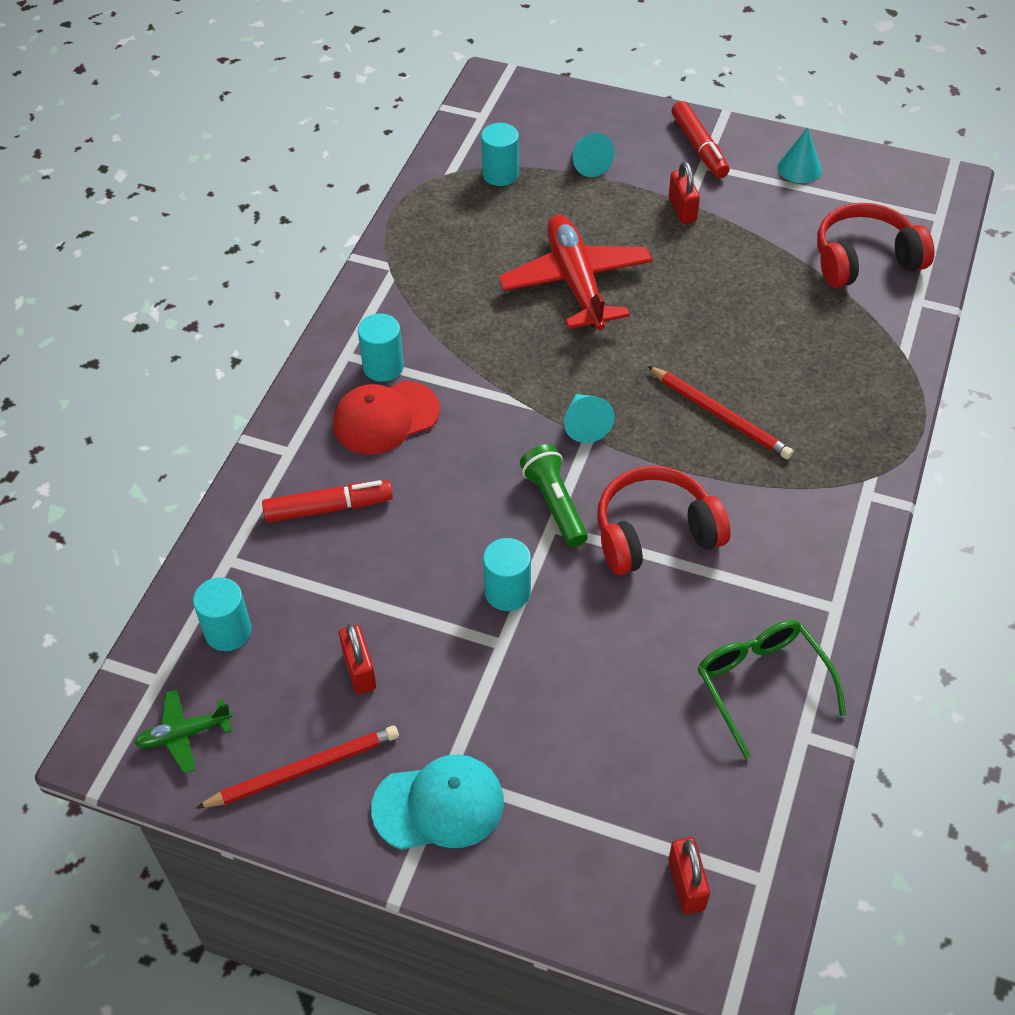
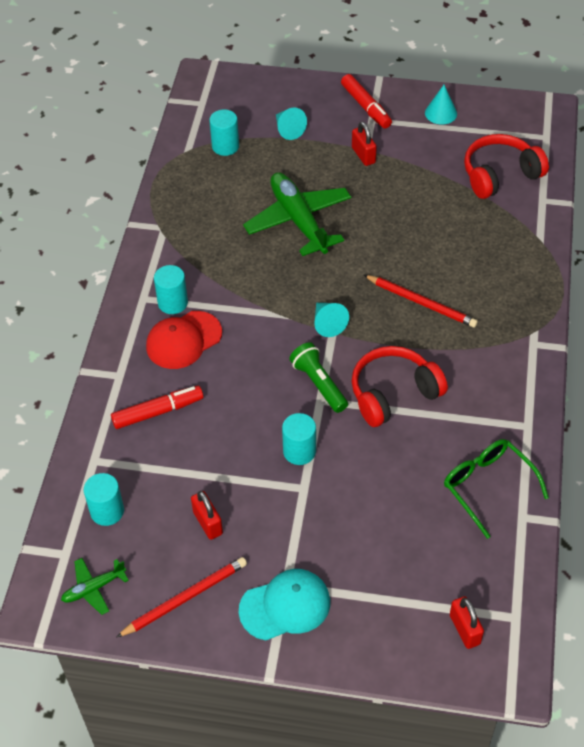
camera: 10 degrees left, 0 degrees up
red plane [499,215,653,330] -> green plane [243,172,351,256]

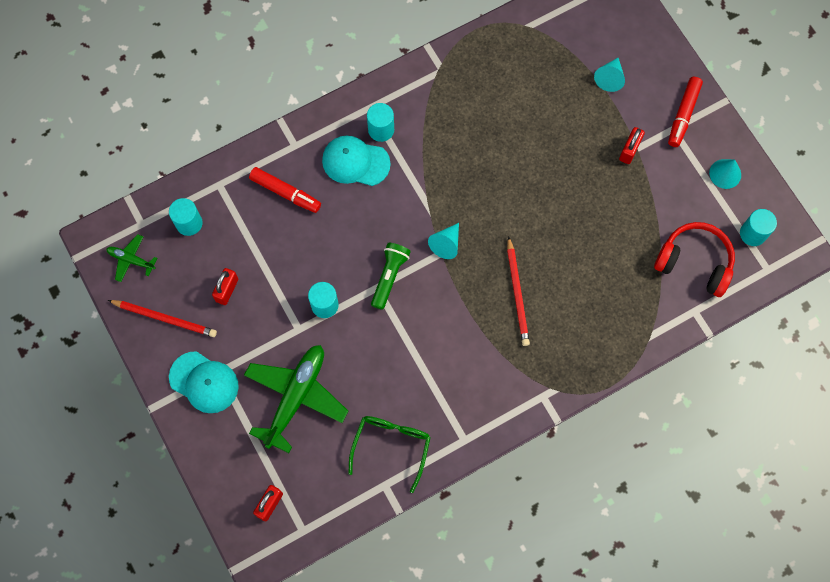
camera: 50 degrees right, 20 degrees up
red cap [146,311,222,369] -> turquoise cap [322,136,391,186]
turquoise cylinder [209,109,239,156] -> turquoise cylinder moved to [740,209,777,246]
green plane [243,172,351,256] -> green plane moved to [244,345,348,453]
red headphones [352,346,448,427] -> none

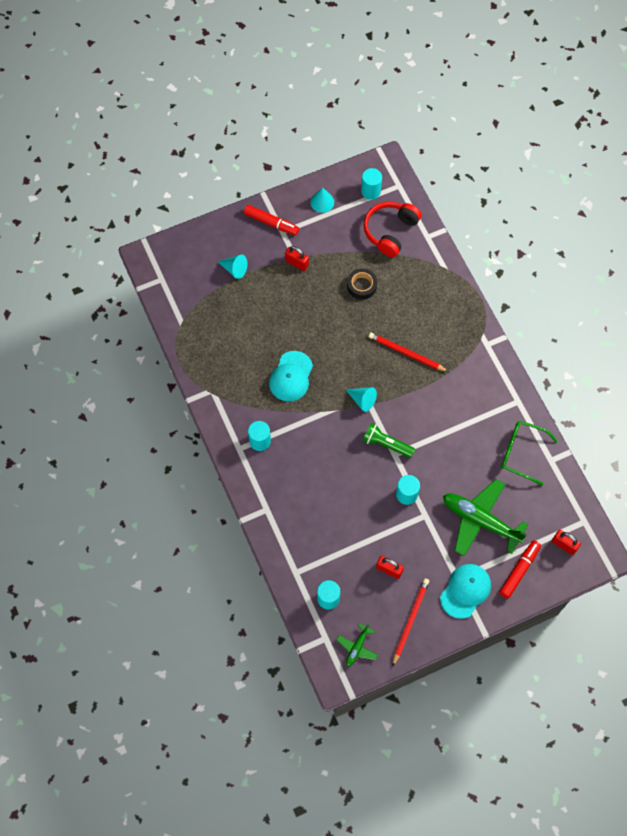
camera: 85 degrees left, 5 degrees down
red marker [249,167,321,213] -> red marker moved to [499,540,541,598]
turquoise cap [322,136,391,186] -> turquoise cap moved to [269,351,313,402]
red pencil [507,236,530,346] -> red pencil turned 150 degrees counterclockwise [369,333,449,372]
none -> black tape [347,268,377,300]

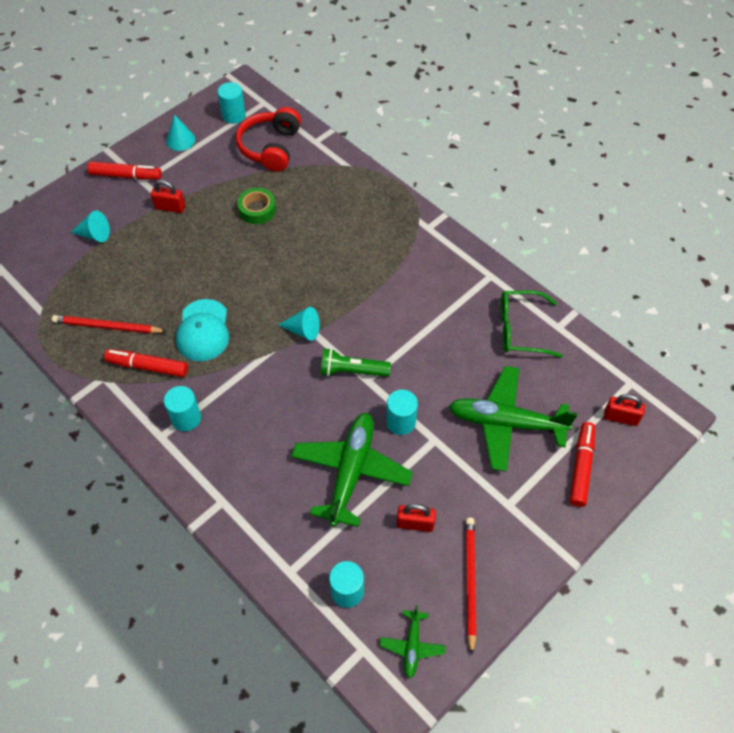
camera: 20 degrees left, 10 degrees down
black tape [347,268,377,300] -> green tape [237,188,276,224]
red pencil [369,333,449,372] -> red pencil moved to [52,315,167,334]
turquoise cap [440,564,491,619] -> none
none -> red marker [104,349,188,377]
none -> green plane [291,413,413,527]

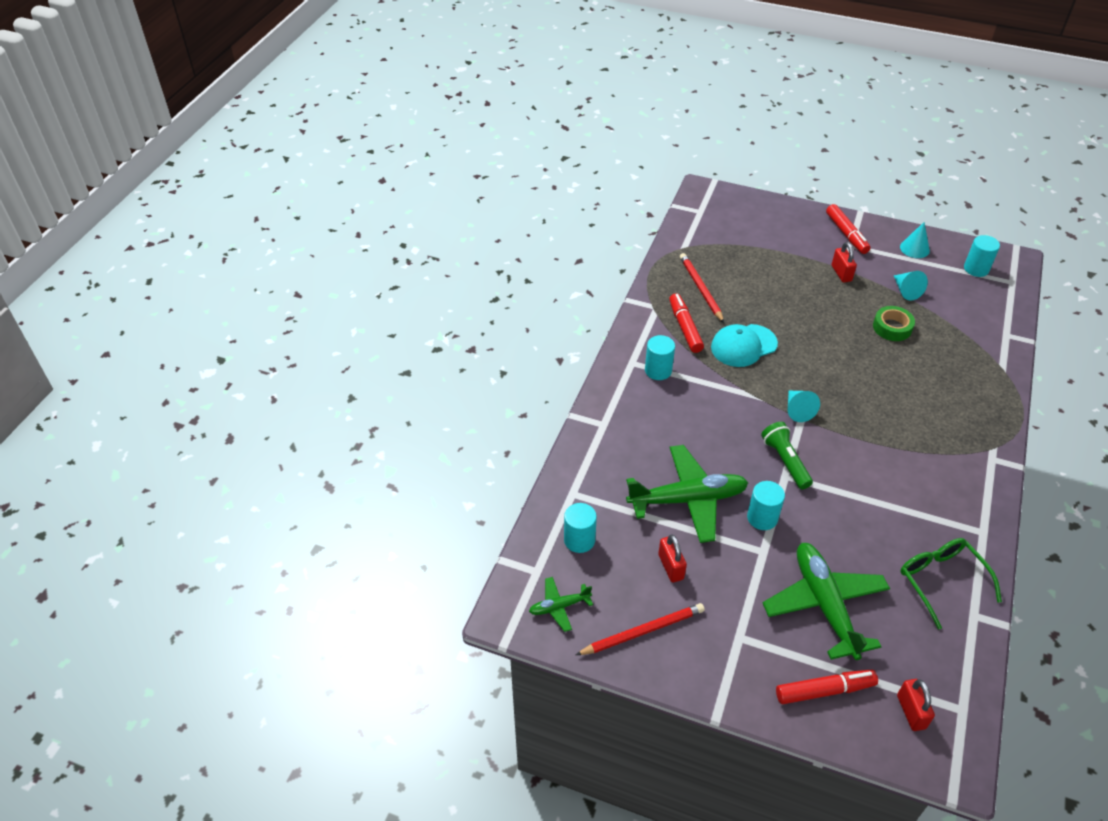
camera: 65 degrees right, 10 degrees down
turquoise cone [70,211,110,242] -> turquoise cone moved to [894,271,928,300]
red headphones [236,107,301,172] -> none

